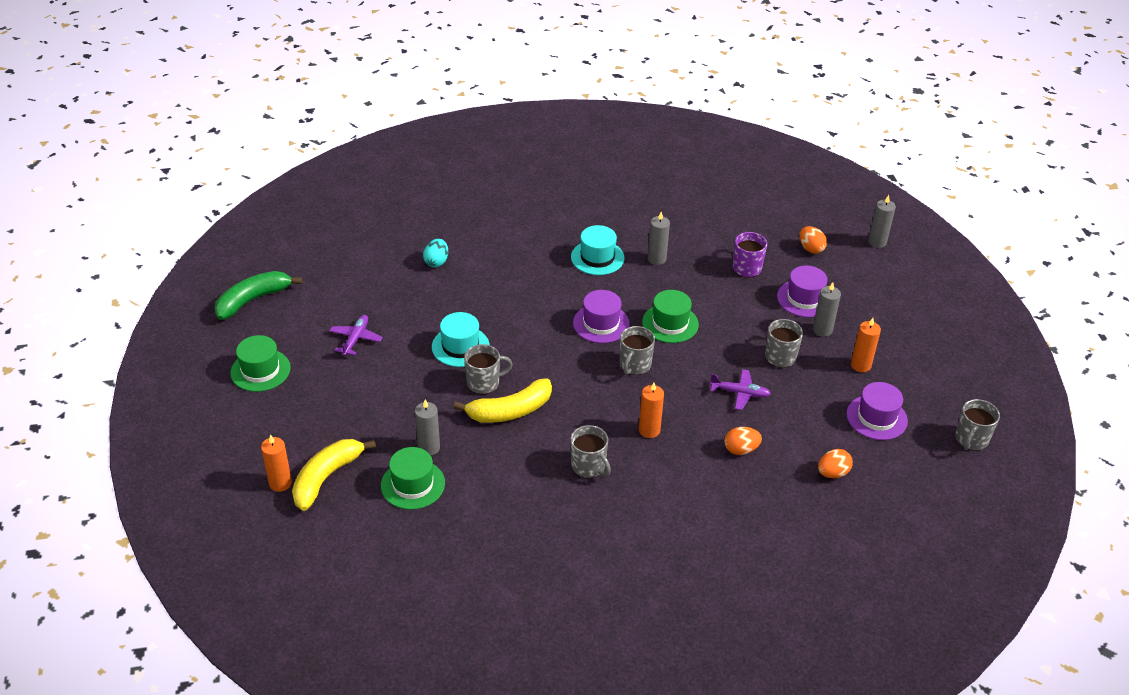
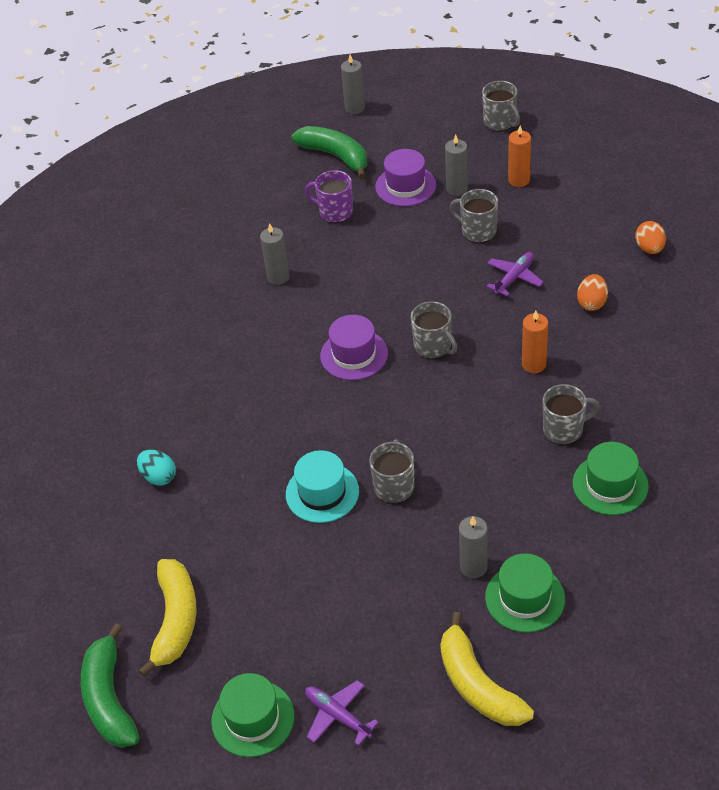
camera: 60 degrees left, 5 degrees up
orange candle [261,435,292,492] -> none
purple plane [330,315,383,356] -> purple plane moved to [305,680,379,746]
yellow banana [454,378,552,423] -> yellow banana moved to [139,559,197,677]
turquoise hat [571,225,624,275] -> none
green hat [642,290,699,343] -> green hat moved to [573,442,649,515]
orange egg [800,226,827,254] -> green banana [291,126,367,179]
purple hat [846,382,908,440] -> none
grey mug [955,399,1000,451] -> grey mug moved to [482,81,520,131]

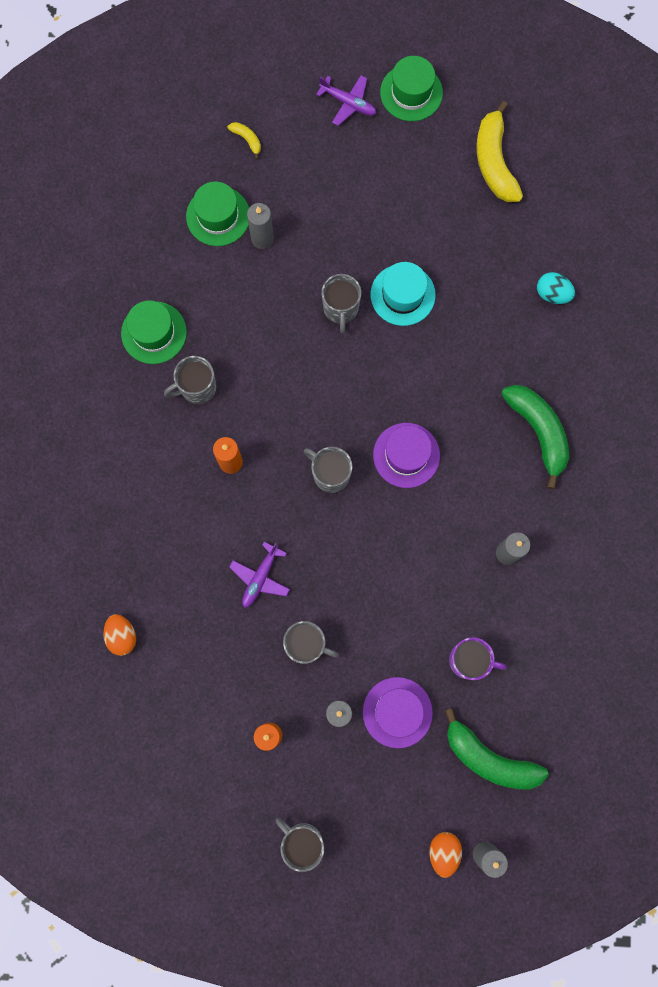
camera: 165 degrees right, 30 degrees up
green banana [81,623,140,748] -> green banana moved to [501,385,570,489]
yellow banana [440,612,534,726] -> yellow banana [228,122,261,160], size x0.44
orange egg [577,274,608,311] -> orange egg moved to [429,832,462,878]

